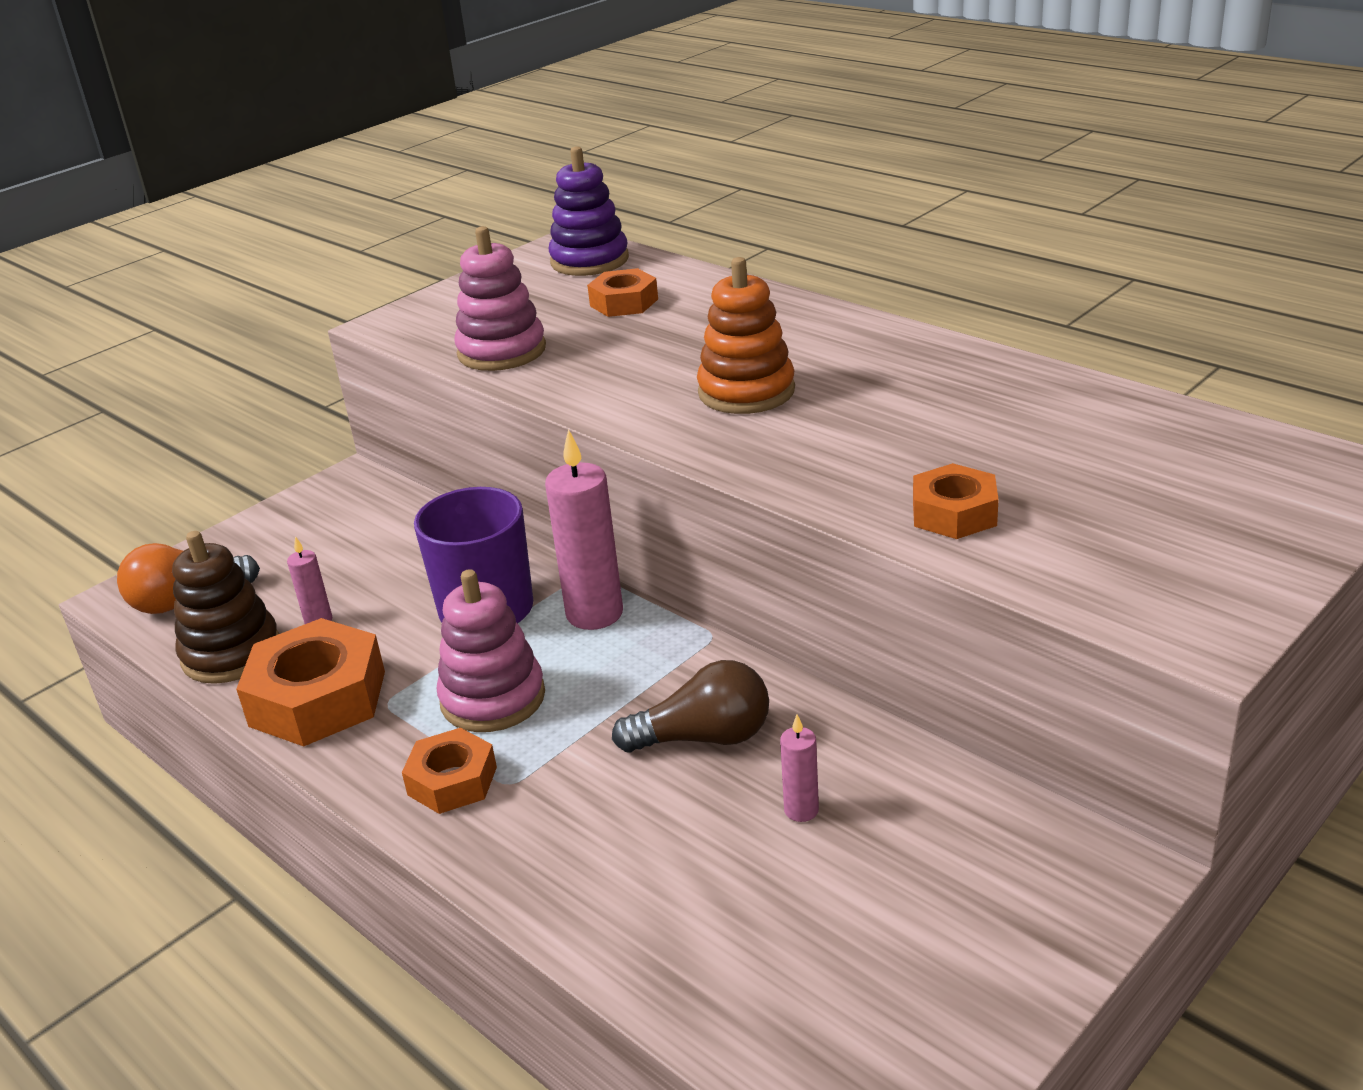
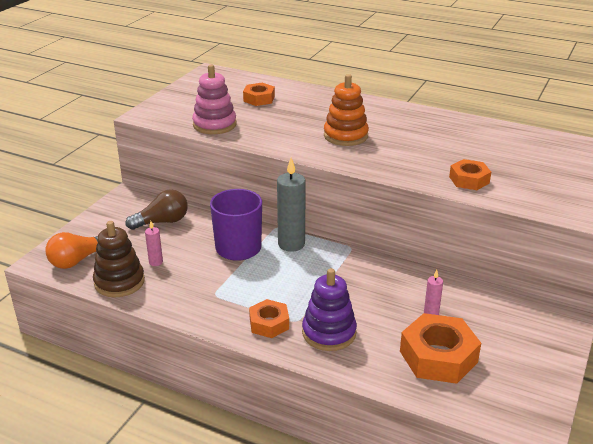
camera: 20 degrees left, 0 degrees up
orange nut [236,618,385,747] -> orange nut moved to [400,313,481,384]
pink stacking toy [437,569,545,732] -> none
pink candle [545,429,623,630] -> grey candle [277,157,306,252]
purple stacking toy [549,146,629,276] -> purple stacking toy moved to [302,268,357,351]
brown light bulb [612,660,769,753] -> brown light bulb moved to [126,189,188,230]

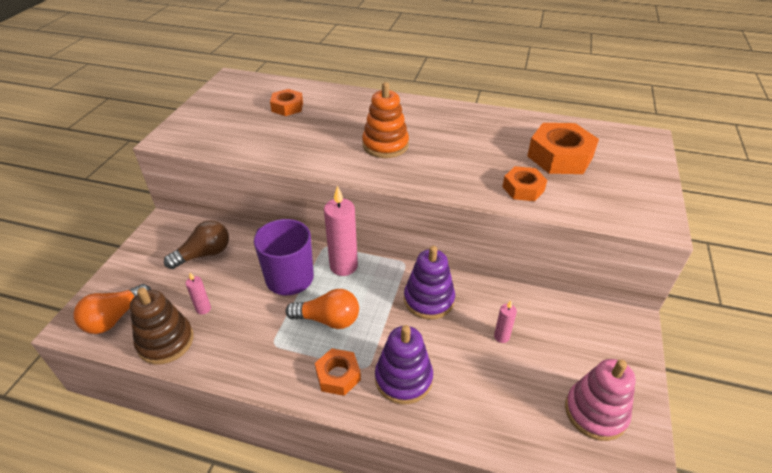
camera: 10 degrees left, 10 degrees up
pink stacking toy [192,64,236,134] -> pink stacking toy moved to [565,359,636,441]
grey candle [277,157,306,252] -> pink candle [324,186,358,276]
orange nut [400,313,481,384] -> orange nut moved to [527,123,599,174]
none -> orange light bulb [286,289,359,329]
none -> purple stacking toy [404,246,455,320]

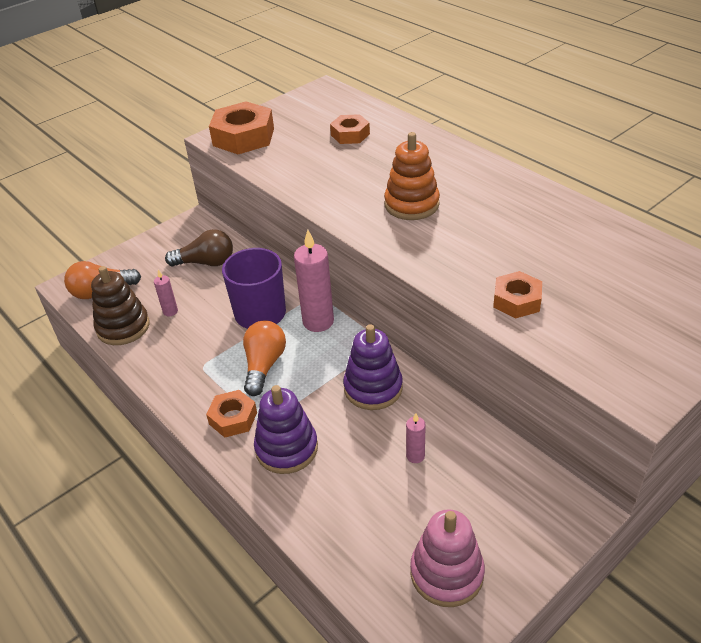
camera: 35 degrees right, 0 degrees up
orange light bulb [286,289,359,329] -> orange light bulb turned 120 degrees counterclockwise [243,320,286,396]
orange nut [527,123,599,174] -> orange nut moved to [209,101,274,154]

